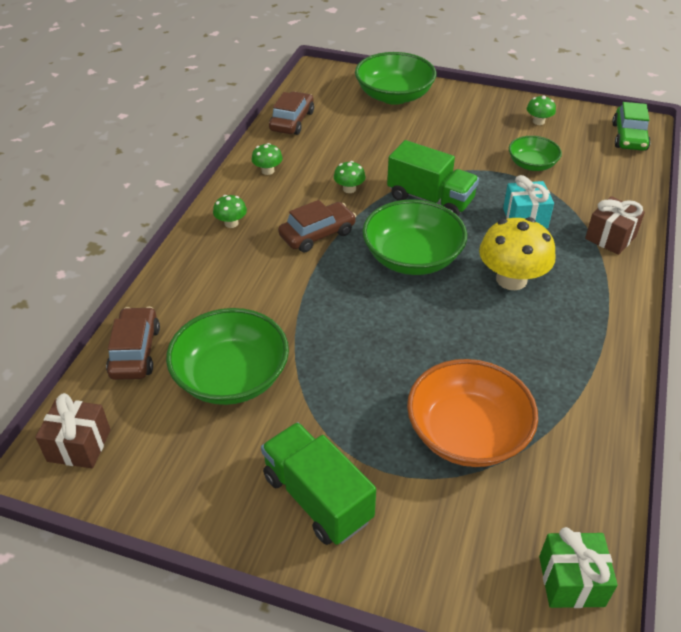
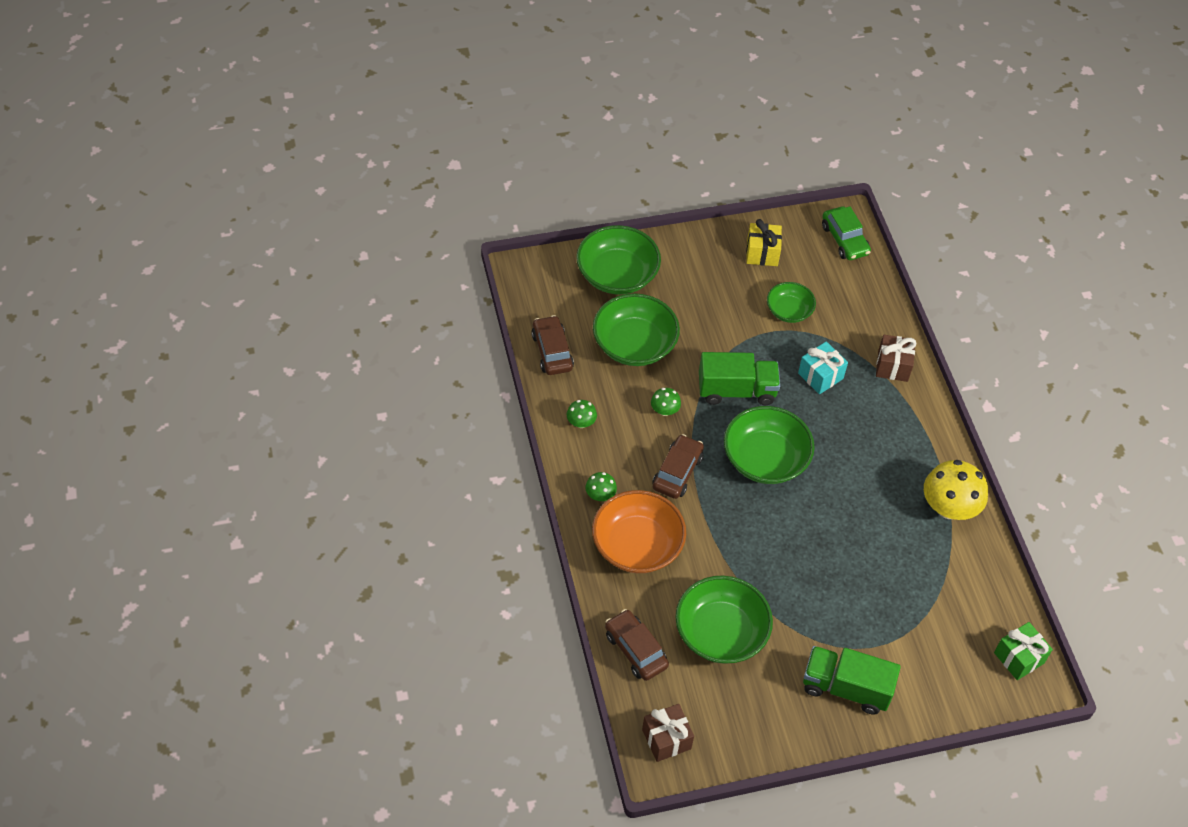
camera: 35 degrees left, 10 degrees up
orange bowl [407,359,538,467] -> orange bowl moved to [592,490,686,573]
yellow mushroom [479,217,556,290] -> yellow mushroom moved to [924,460,988,520]
green mushroom [527,95,556,125] -> yellow gift [746,219,782,266]
none -> green bowl [593,293,680,366]

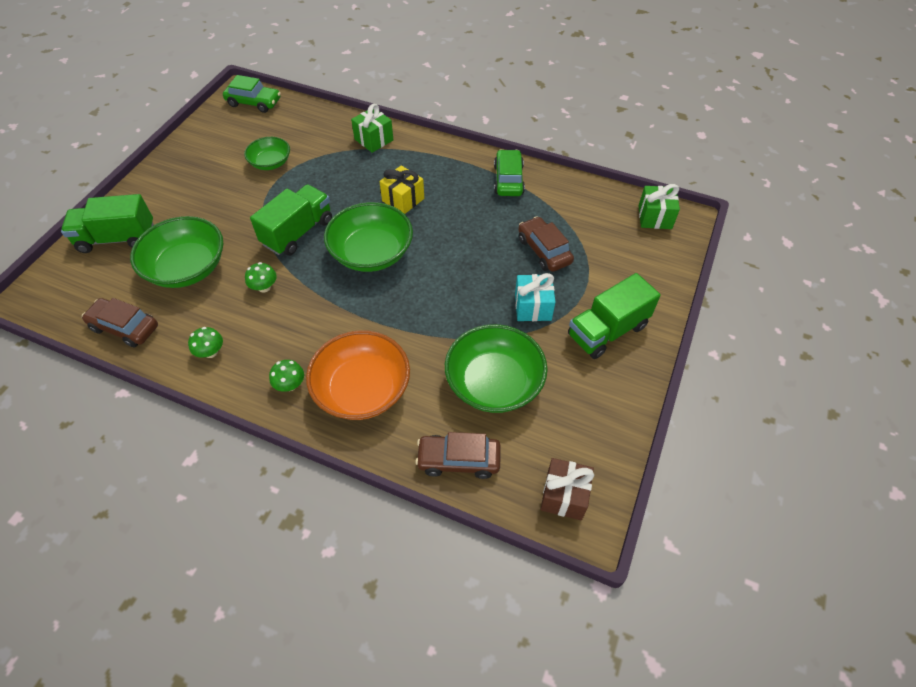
camera: 50 degrees left, 0 degrees up
green bowl [576,225,661,295] -> green truck [61,194,154,253]
brown car [652,434,704,499] -> brown car moved to [518,216,574,272]
yellow gift [746,219,782,266] -> yellow gift moved to [379,165,424,214]
turquoise gift [798,341,848,394] -> turquoise gift moved to [515,273,555,321]
brown gift [876,335,917,382] -> green gift [351,104,393,153]
yellow mushroom [924,460,988,520] -> green car [494,149,525,196]

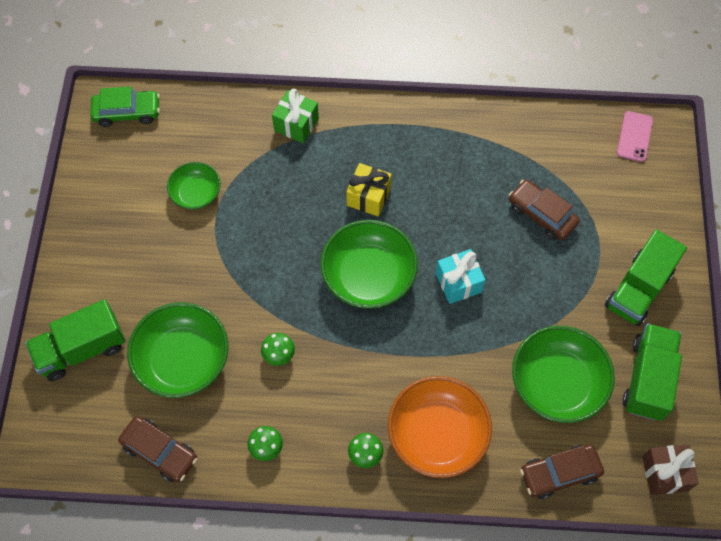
camera: 20 degrees left, 10 degrees up
brown car [82,298,158,347] -> brown car turned 150 degrees counterclockwise [118,416,197,482]
green truck [250,184,332,256] -> green truck moved to [623,323,682,421]
green car [494,149,525,196] -> none
turquoise gift [515,273,555,321] -> turquoise gift moved to [436,249,486,304]
green gift [638,184,680,229] -> pink phone [617,111,653,162]

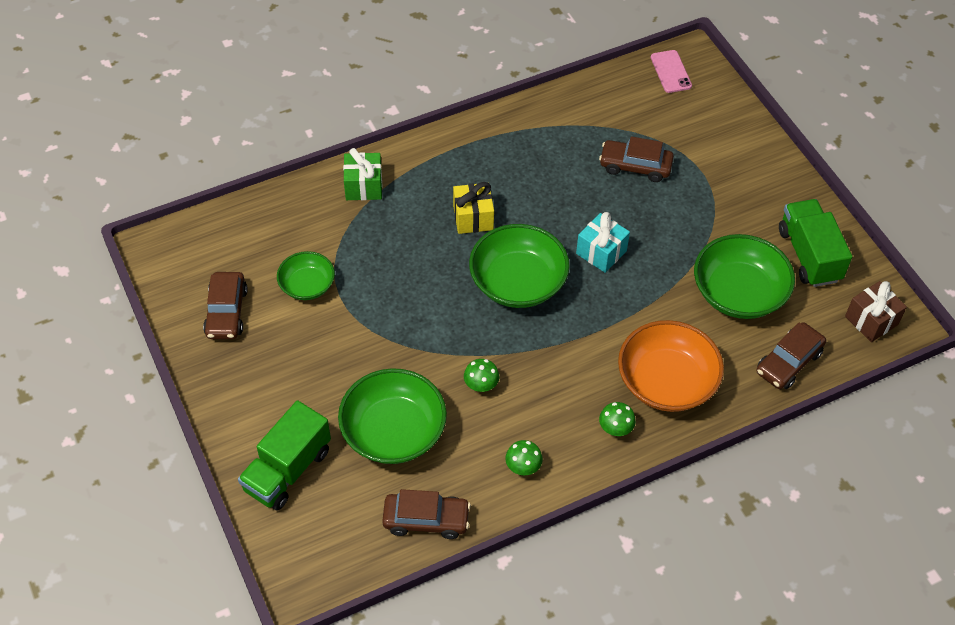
camera: 30 degrees left, 10 degrees down
green car [90,86,160,127] -> none
green truck [605,229,687,326] -> none
none -> brown car [203,272,248,339]

